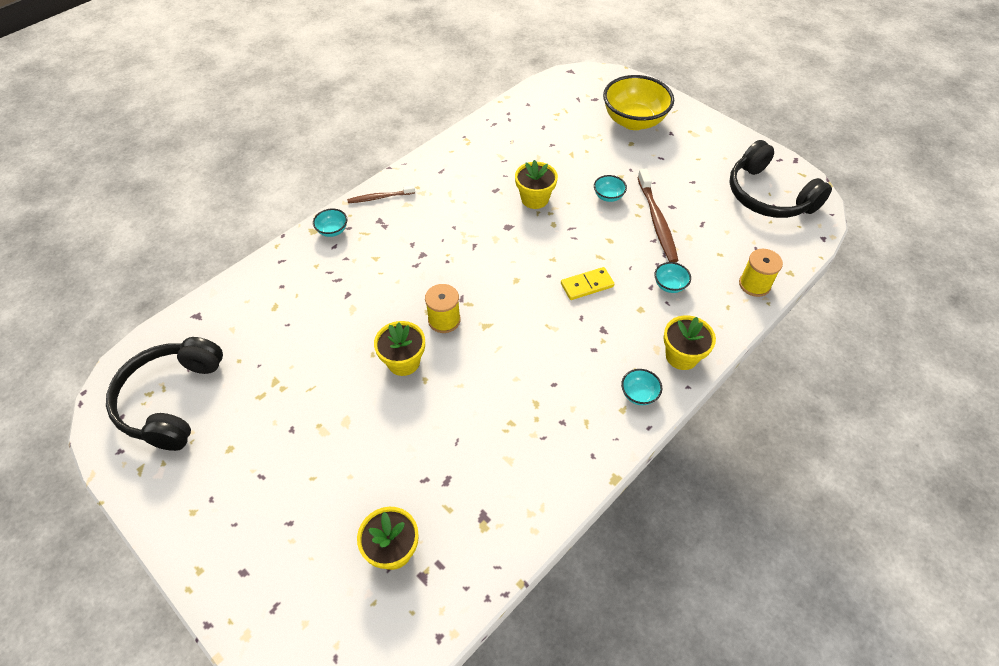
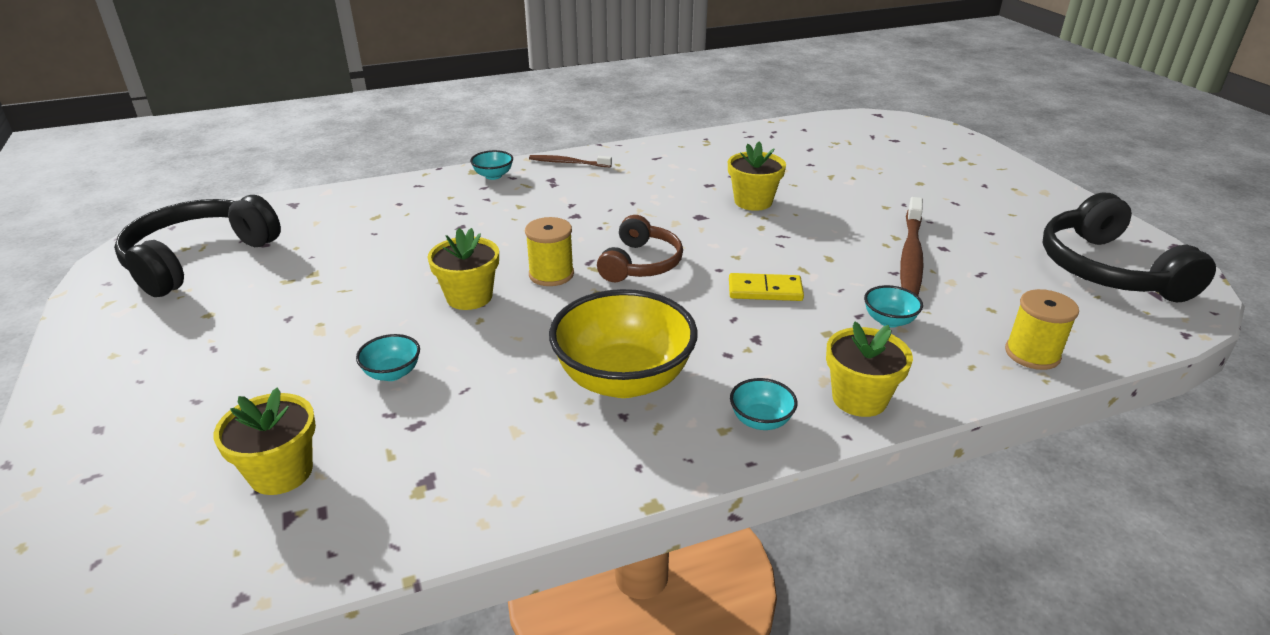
camera: 25 degrees right, 20 degrees down
turquoise bowl [594,175,627,202] -> turquoise bowl moved to [356,334,420,381]
yellow bowl [603,75,674,130] -> yellow bowl moved to [549,289,698,398]
none -> brown headphones [597,215,683,282]

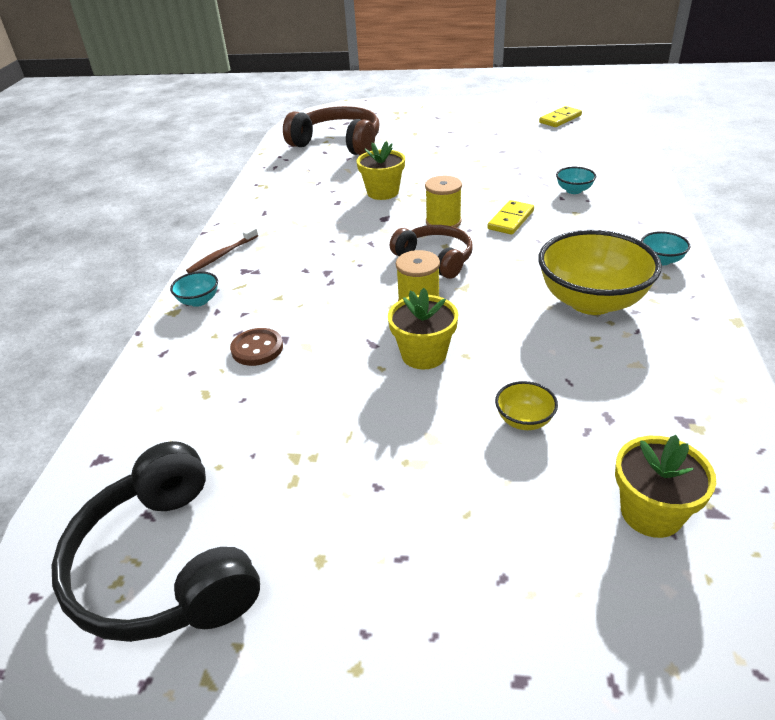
camera: 60 degrees left, 5 degrees up
turquoise bowl [356,334,420,381] -> yellow bowl [495,381,558,430]
yellow flower pot [826,322,913,417] -> none
brown toothbrush [900,197,924,295] -> none
yellow spool [1005,289,1079,370] -> yellow spool moved to [425,176,462,228]
black headphones [1042,193,1216,302] -> yellow domino [539,106,582,127]
none -> brown button [230,328,283,366]
none -> brown headphones [283,106,380,155]

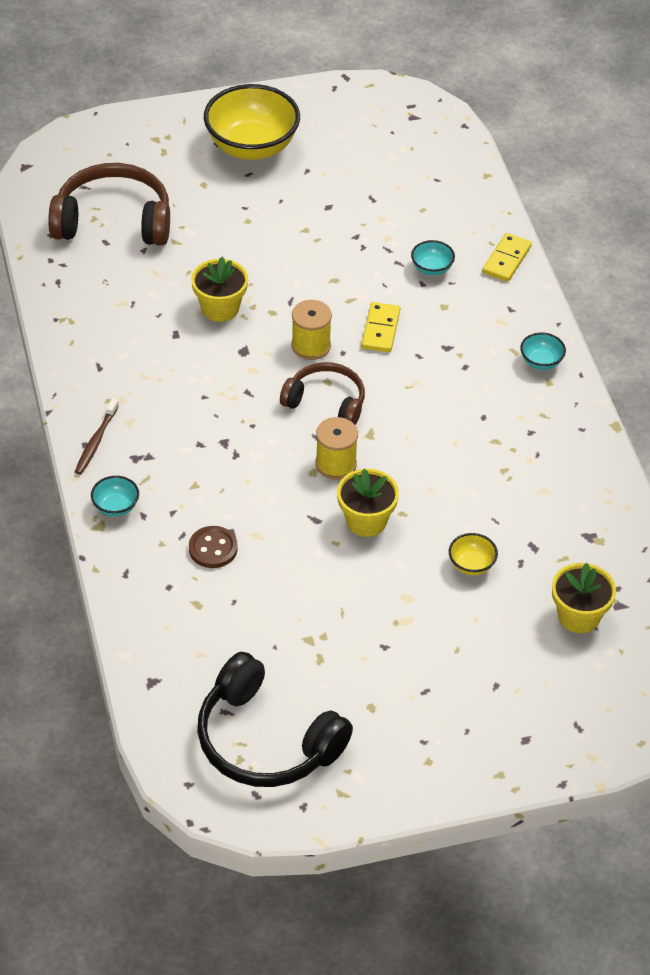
camera: 25 degrees left, 10 degrees up
yellow bowl [538,230,662,315] -> yellow bowl moved to [204,84,300,160]
yellow domino [539,106,582,127] -> yellow domino moved to [482,233,532,282]

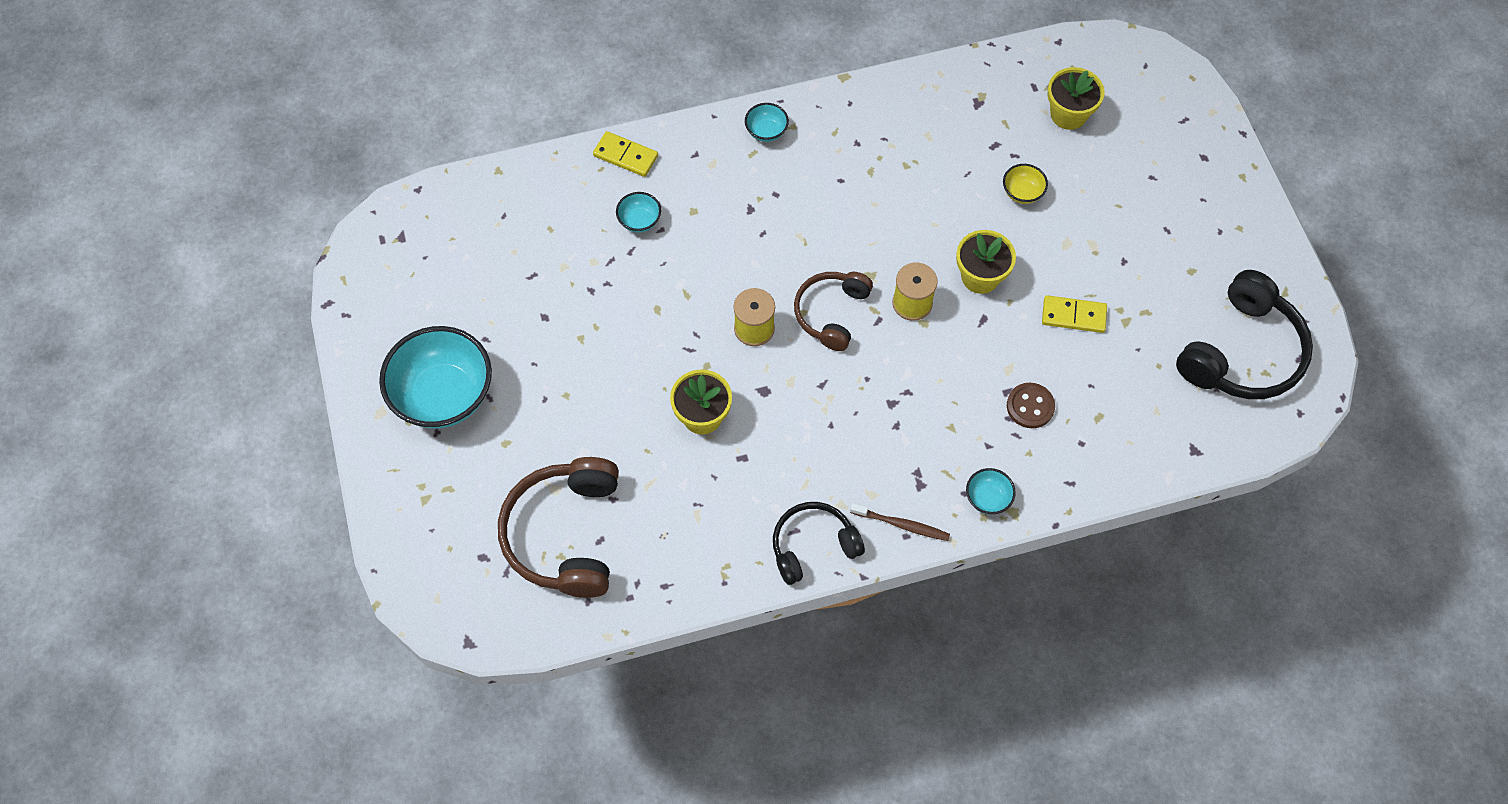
camera: 90 degrees left, 15 degrees up
yellow bowl [204,84,300,160] -> turquoise bowl [379,326,492,429]
yellow domino [361,302,400,352] -> yellow domino moved to [1042,295,1107,333]
none -> black headphones [773,502,865,585]

